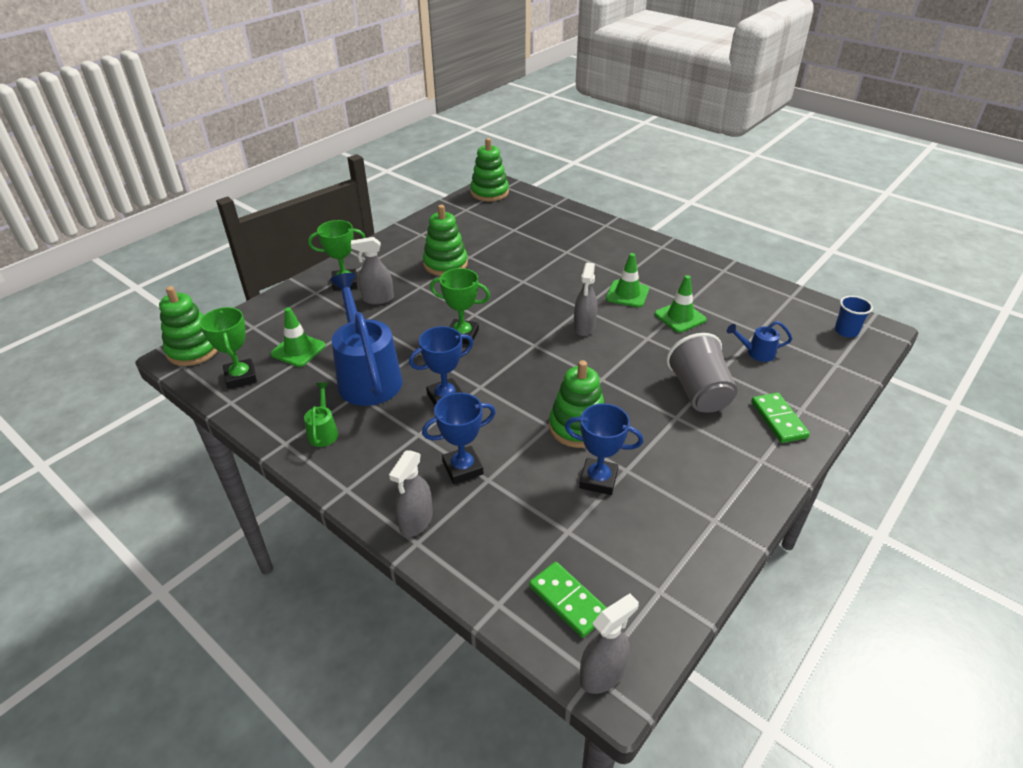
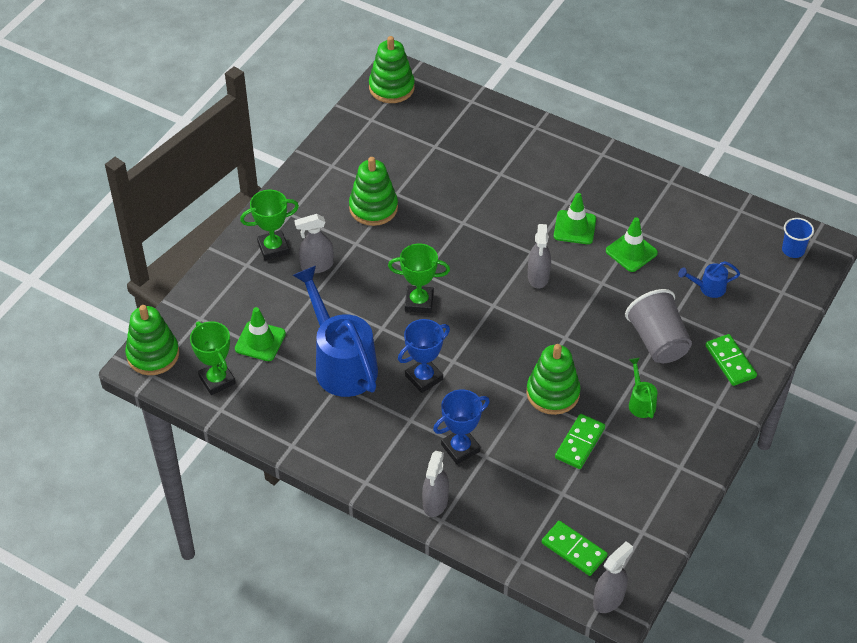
camera: 10 degrees left, 10 degrees up
green watering can [304,382,338,447] -> green watering can moved to [629,358,657,418]
blue trophy [565,403,643,495] -> green domino [555,414,605,469]

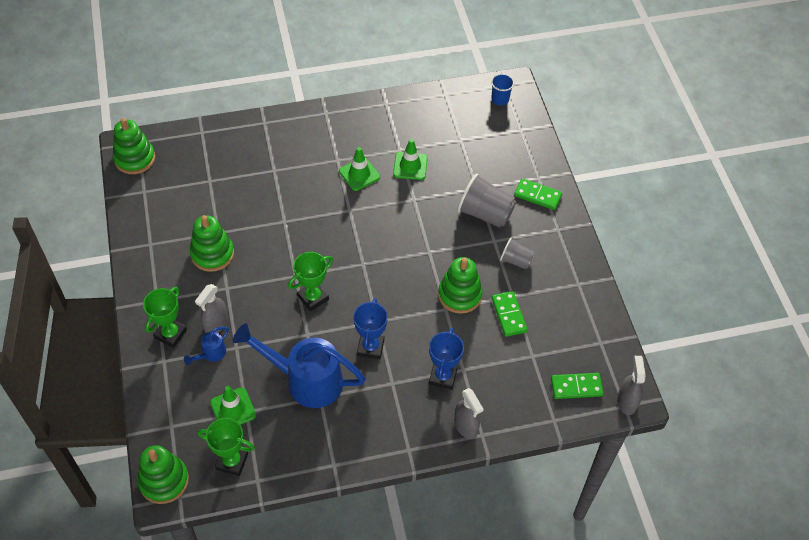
camera: 45 degrees left, 5 degrees up
grey spray bottle [528,224,551,289] -> none
green watering can [629,358,657,418] -> grey cup [500,238,535,270]
blue watering can [678,261,740,298] -> blue watering can moved to [184,327,229,365]

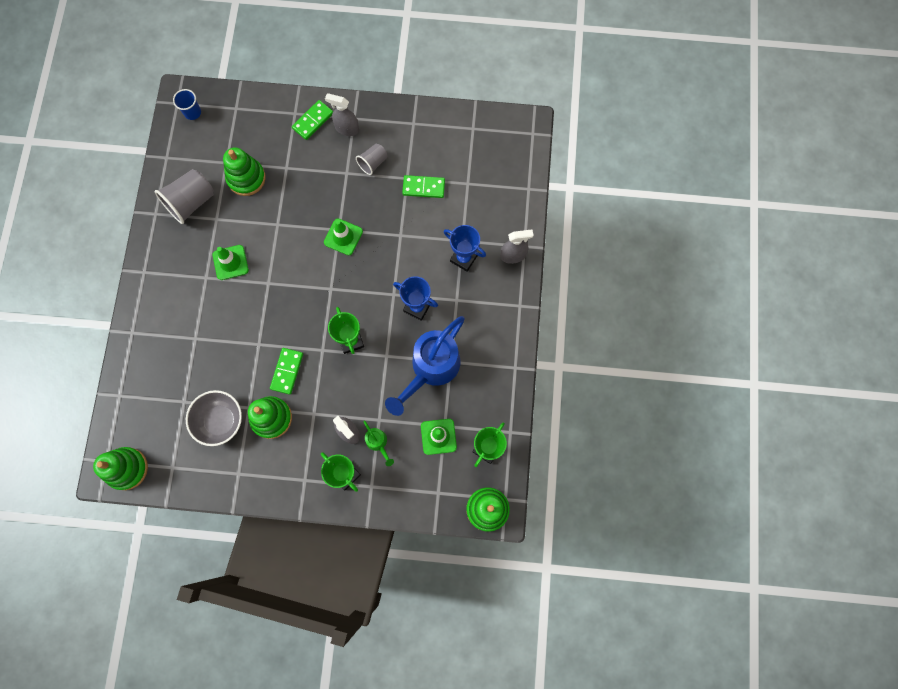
camera: 70 degrees left, 20 degrees up
blue watering can [184,327,229,365] -> green watering can [363,421,394,466]
green traffic cone [393,139,428,180] -> green traffic cone moved to [324,219,363,255]
green stacking toy [438,257,483,314] -> green stacking toy moved to [223,147,266,196]
grey cup [457,173,516,228] -> grey cup moved to [155,169,214,224]
green domino [551,373,604,399] -> green domino moved to [270,348,303,395]
grey spray bottle [617,356,645,415] -> grey spray bottle moved to [325,93,359,136]
none -> grey bowl [186,390,242,446]

